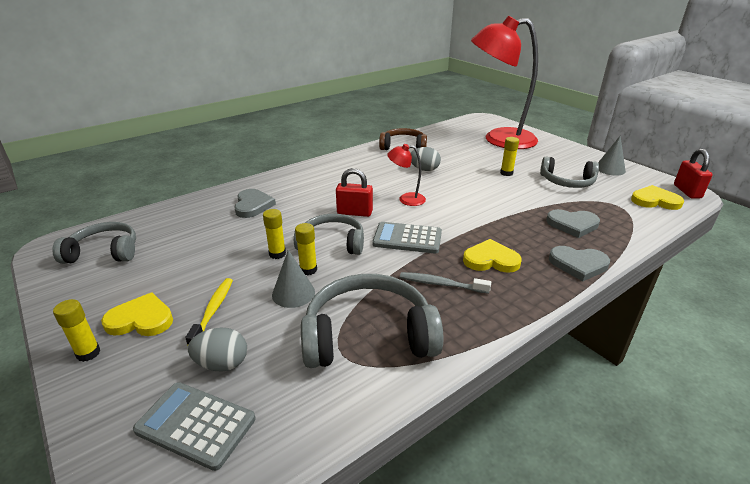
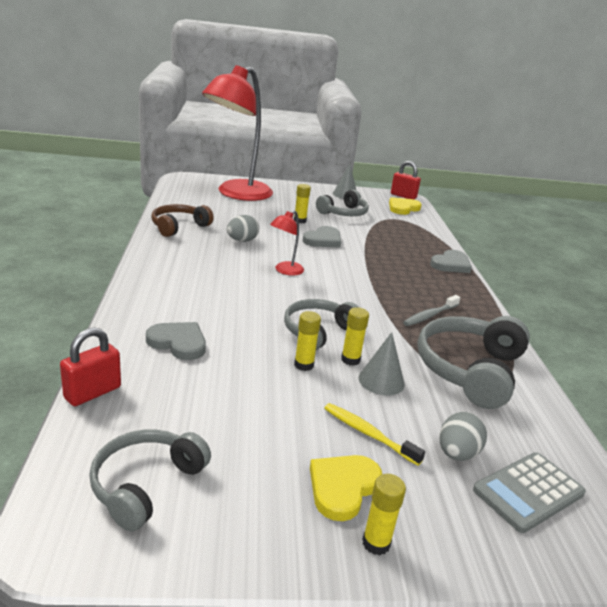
camera: 60 degrees left, 5 degrees down
red padlock [336,168,373,217] -> red padlock moved to [60,327,121,406]
grey calculator [372,222,442,254] -> none
yellow heart [463,239,522,273] -> none
grey heart [546,209,600,238] -> grey heart moved to [303,226,341,248]

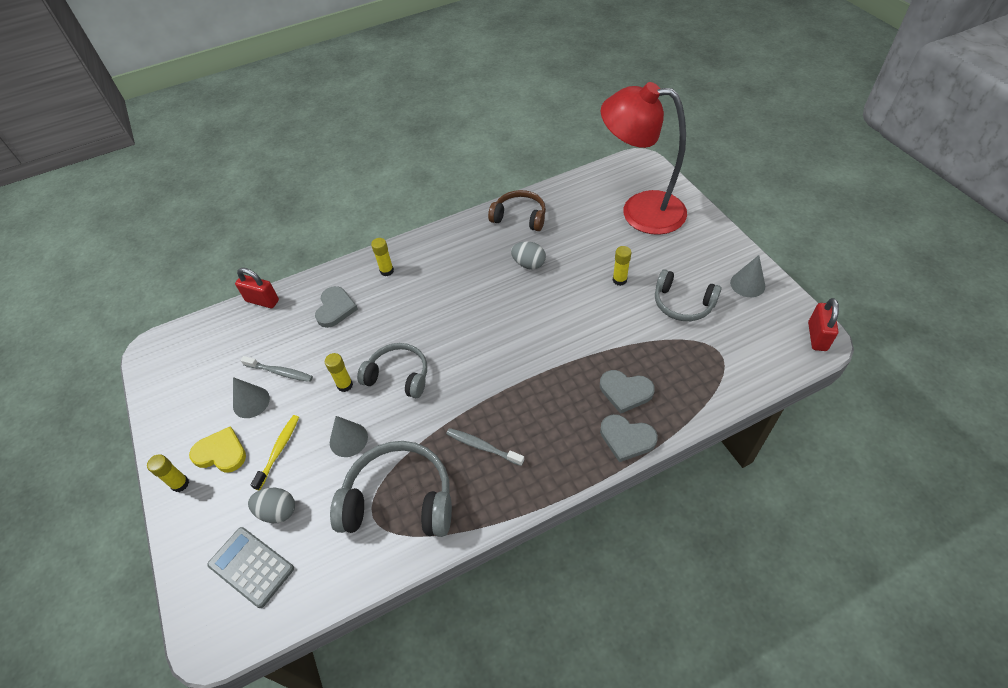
camera: 75 degrees right, 25 degrees up
grey headphones [89,430,211,531] -> none
red lamp [270,210,304,276] -> none
grey heart [303,226,341,248] -> grey heart moved to [600,370,655,414]
yellow glue stick [341,307,369,366] -> yellow glue stick moved to [371,238,394,276]
yellow heart [389,197,421,215] -> none
none -> grey cone [233,377,270,418]
none -> grey toothbrush [240,356,313,382]

